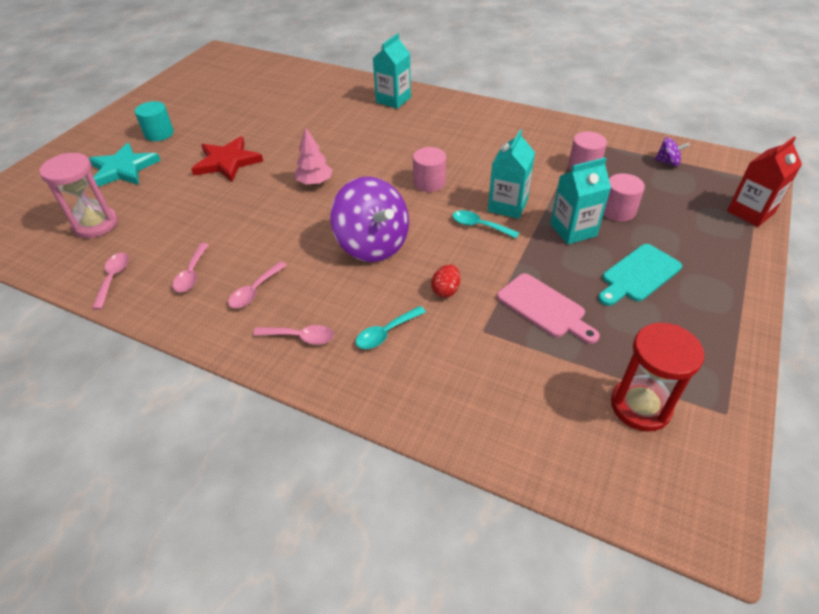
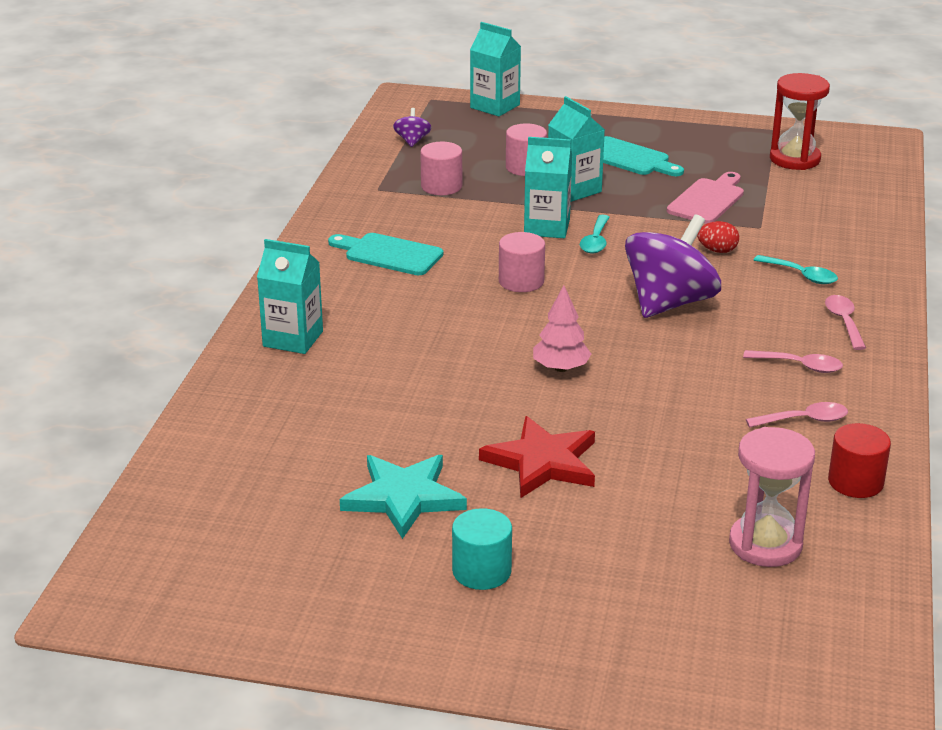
camera: 105 degrees left, 15 degrees down
turquoise star [89,143,161,187] -> turquoise star moved to [340,455,467,539]
pink spoon [92,253,129,310] -> red cylinder [828,423,891,498]
red carton [727,137,802,227] -> turquoise carton [470,22,521,116]
none -> turquoise cutting board [328,233,443,275]

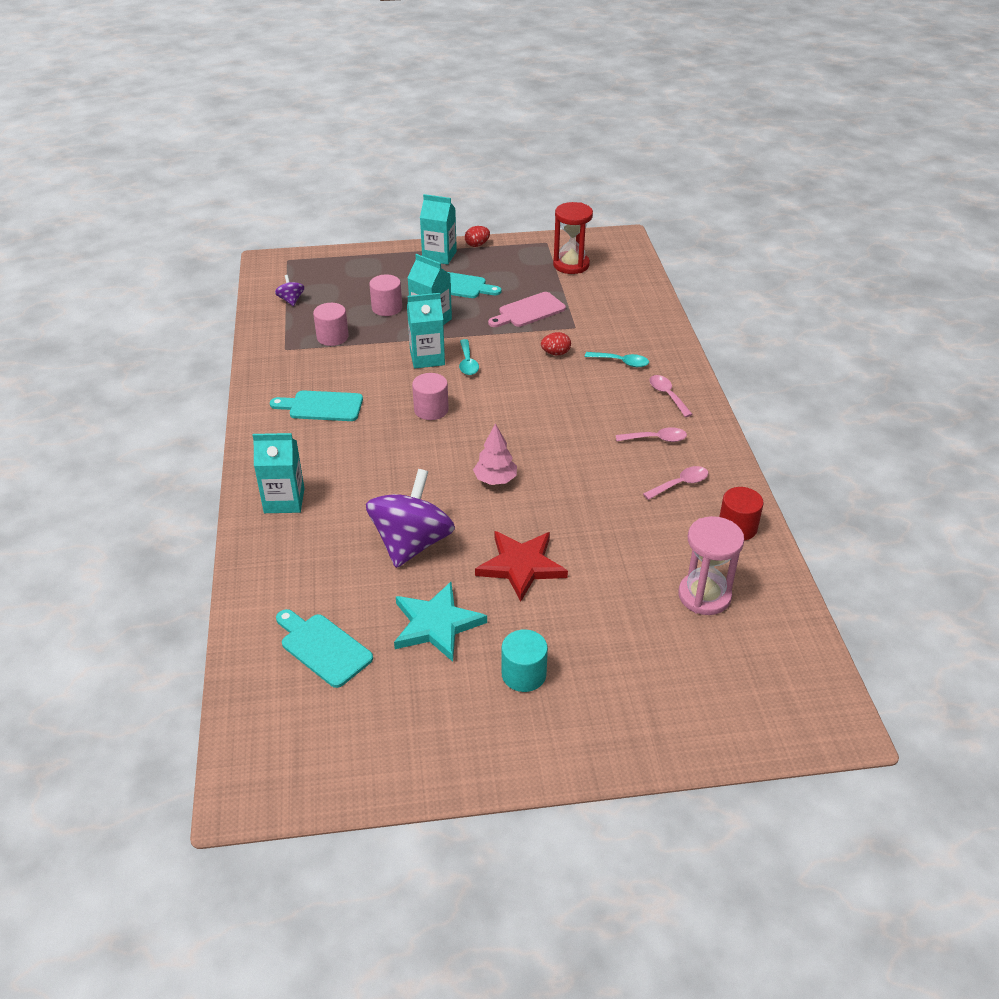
camera: 20 degrees left, 10 degrees up
turquoise carton [470,22,521,116] -> turquoise carton moved to [420,194,457,265]
purple spinning top [625,214,721,318] -> purple spinning top moved to [366,469,455,568]
pink cutting board [667,172,744,224] -> pink cutting board turned 135 degrees counterclockwise [488,292,566,327]
none -> turquoise cutting board [276,609,373,688]
none -> red egg [465,226,490,247]

